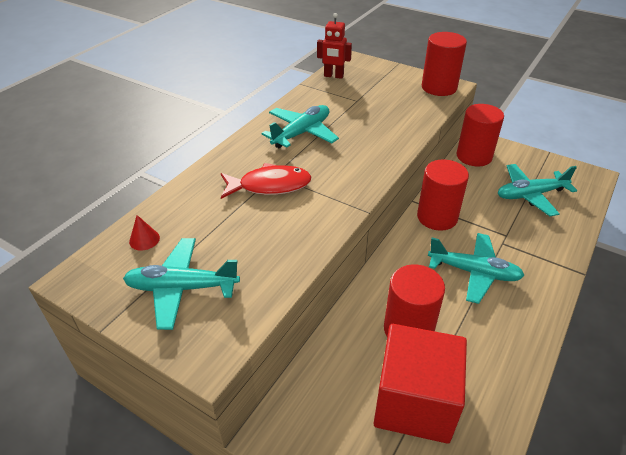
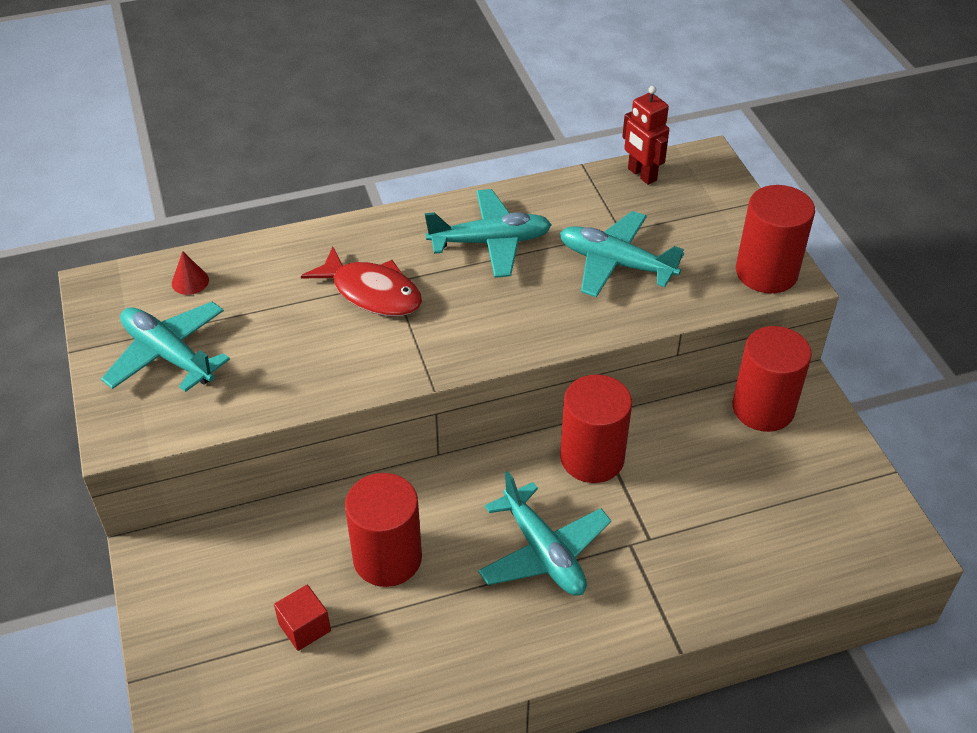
camera: 40 degrees right, 5 degrees up
red cube [374,324,467,444] -> red cube [274,585,331,651], size x0.41
turquoise plane [498,164,577,216] -> turquoise plane moved to [560,211,684,297]

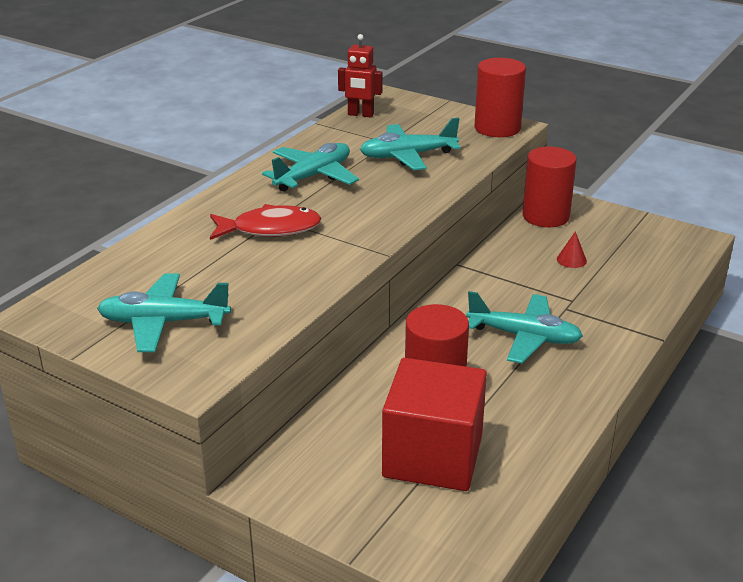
camera: 40 degrees left, 15 degrees down
red cone [172,251,209,295] -> red cone moved to [557,231,587,268]
red cube [274,585,331,651] -> red cube [382,358,487,491], size x2.43
red cylinder [560,375,632,483] -> none

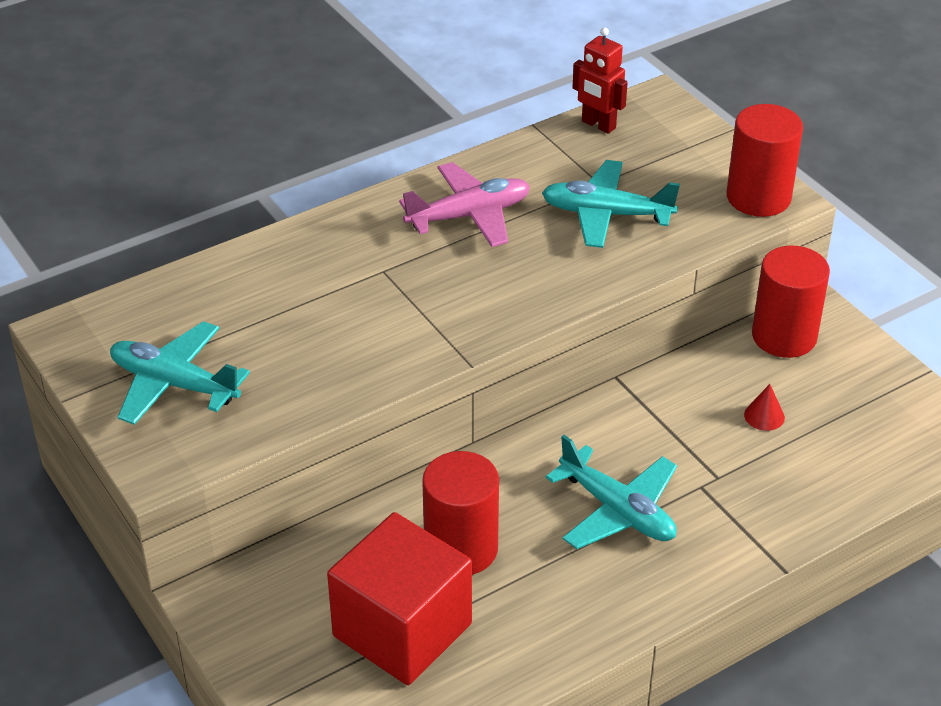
camera: 25 degrees right, 10 degrees up
red fish [210,204,321,240] -> none
turquoise plane [262,143,359,192] -> pink plane [399,162,530,247]

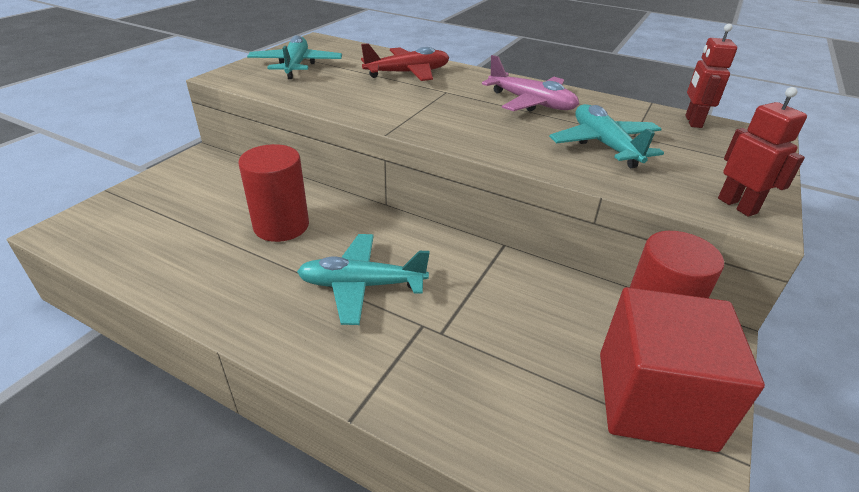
camera: 60 degrees right, 5 degrees down
red cube [327,512,472,685] -> red cube moved to [600,287,765,452]
turquoise plane [546,435,677,549] -> turquoise plane turned 75 degrees clockwise [297,234,430,325]
red cylinder [727,104,803,217] -> red robot [718,87,807,217]
red cone [744,384,785,431] -> none
none -> red plane [361,43,449,81]

